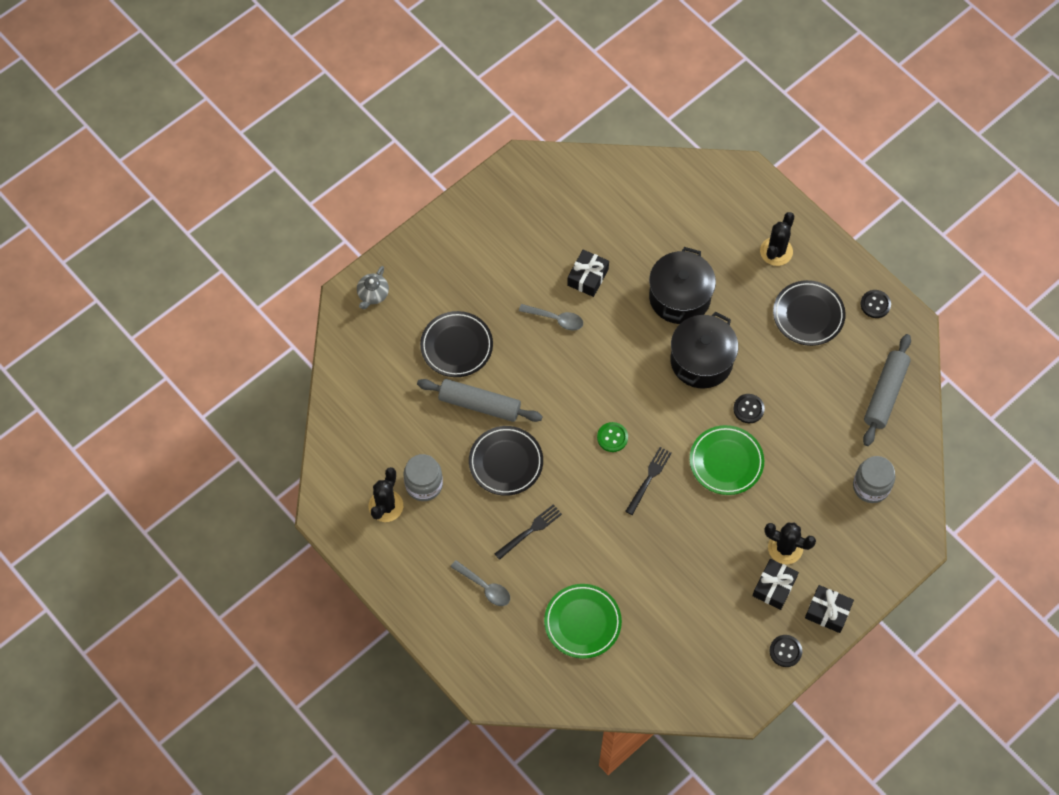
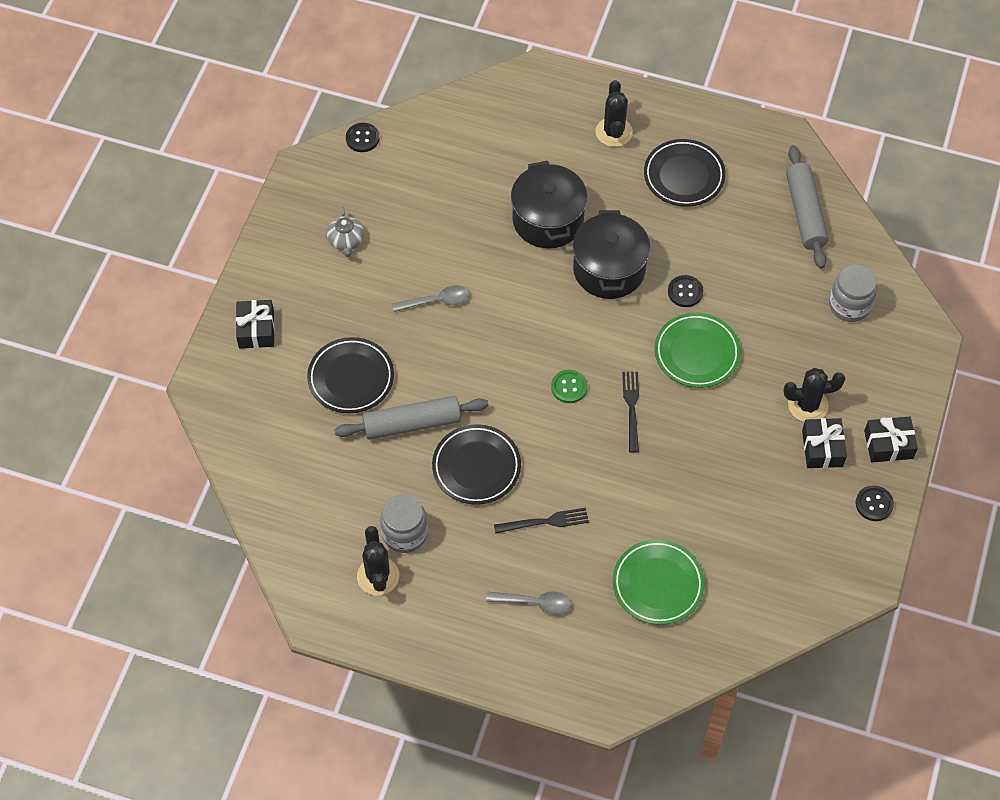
camera: 30 degrees left, 5 degrees down
grey teapot [357,266,389,309] -> grey teapot moved to [327,206,364,257]
black fork [494,504,562,560] -> black fork turned 60 degrees clockwise [494,508,589,534]
black gift [567,250,609,297] -> black gift moved to [236,300,275,349]
black button [860,290,891,318] -> black button moved to [346,123,379,152]

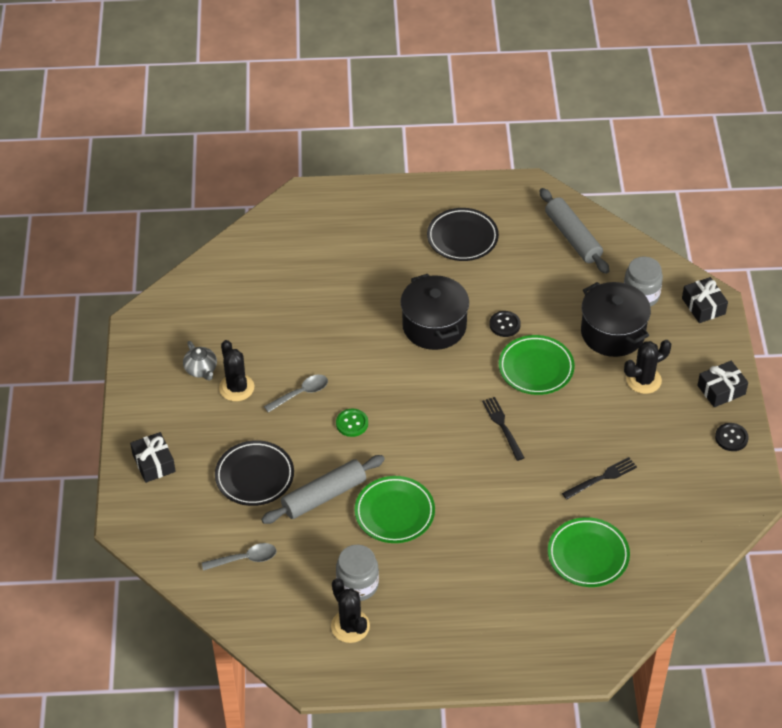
camera: 20 degrees left, 10 degrees down
black button [346,123,379,152] -> none
black plate [432,424,521,505] -> green plate [355,476,435,543]
grey spoon [486,591,571,614] -> grey spoon moved to [202,543,276,571]
black fork [494,508,589,534] -> black fork moved to [562,457,637,500]
black pot [511,161,588,249] -> black pot moved to [581,282,651,357]
green button [551,370,587,403] -> green button moved to [336,409,368,437]
black cactus [596,80,633,147] -> black cactus moved to [219,340,254,401]
black gift [802,418,847,468] -> black gift moved to [682,277,728,323]

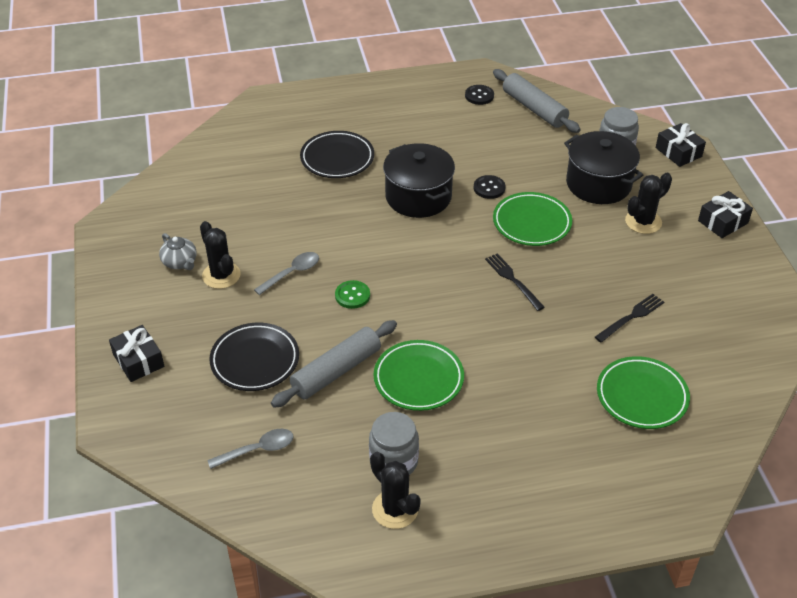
camera: 10 degrees left, 5 degrees down
black plate [427,208,499,261] -> black plate moved to [300,131,374,178]
black button [715,423,749,451] -> black button moved to [465,85,494,105]

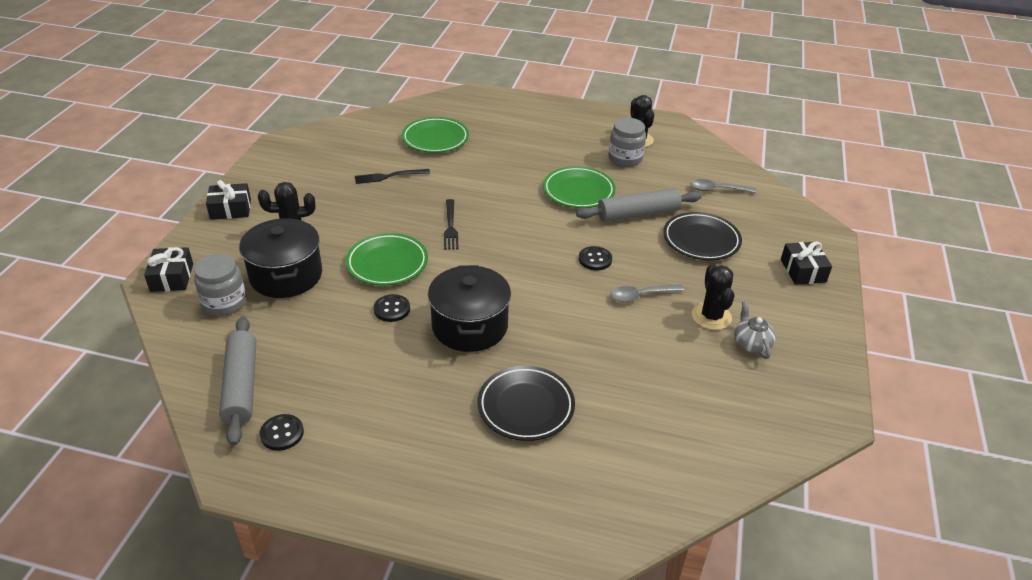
camera: 155 degrees left, 5 degrees down
green button [335,280,370,309] -> black button [579,246,612,270]

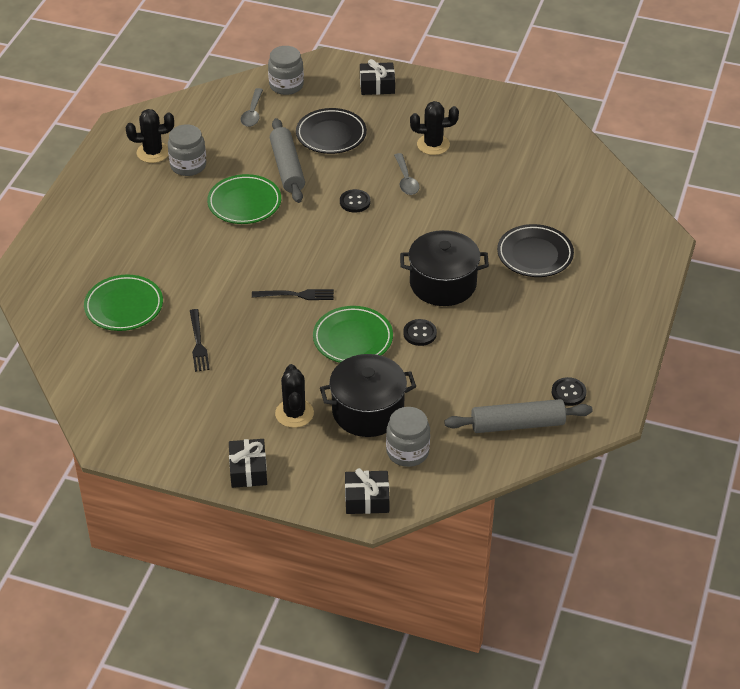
camera: 85 degrees left, 5 degrees up
grey teapot [734,301,776,359] -> none
none -> grey jar [268,46,304,95]

